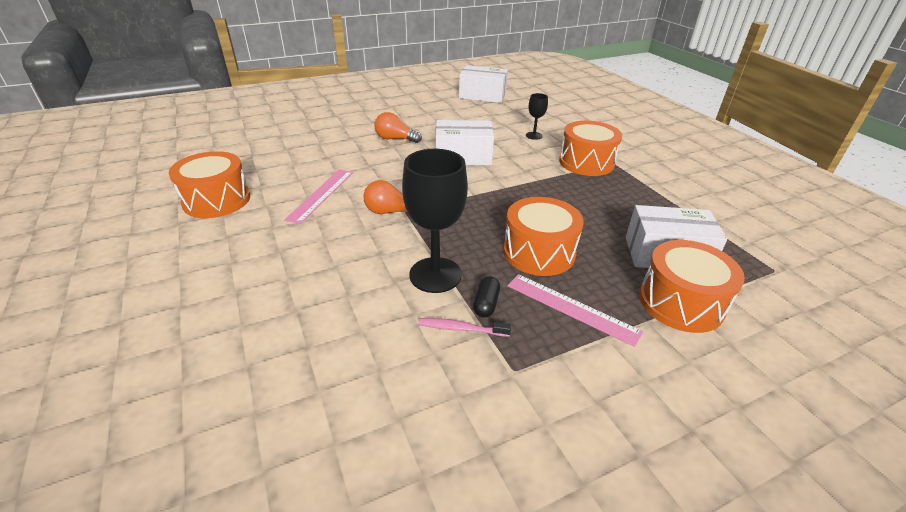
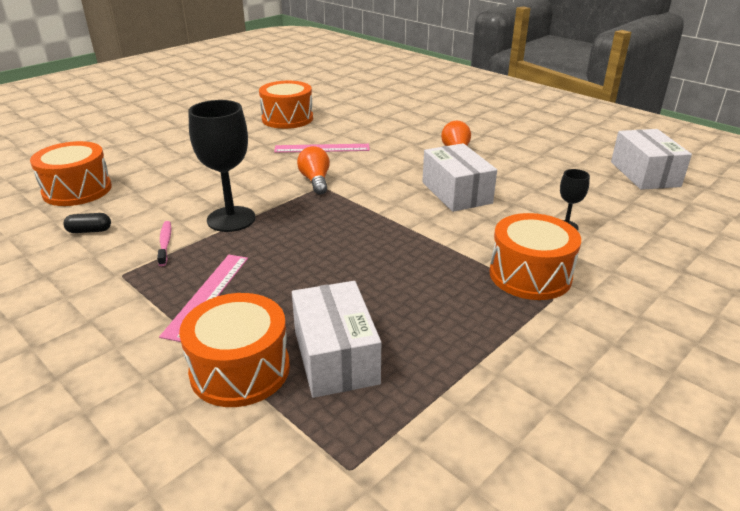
camera: 70 degrees right, 5 degrees down
black capsule [473,276,500,317] -> black capsule moved to [63,213,111,233]
orange drum [503,197,584,276] -> orange drum moved to [30,141,112,206]

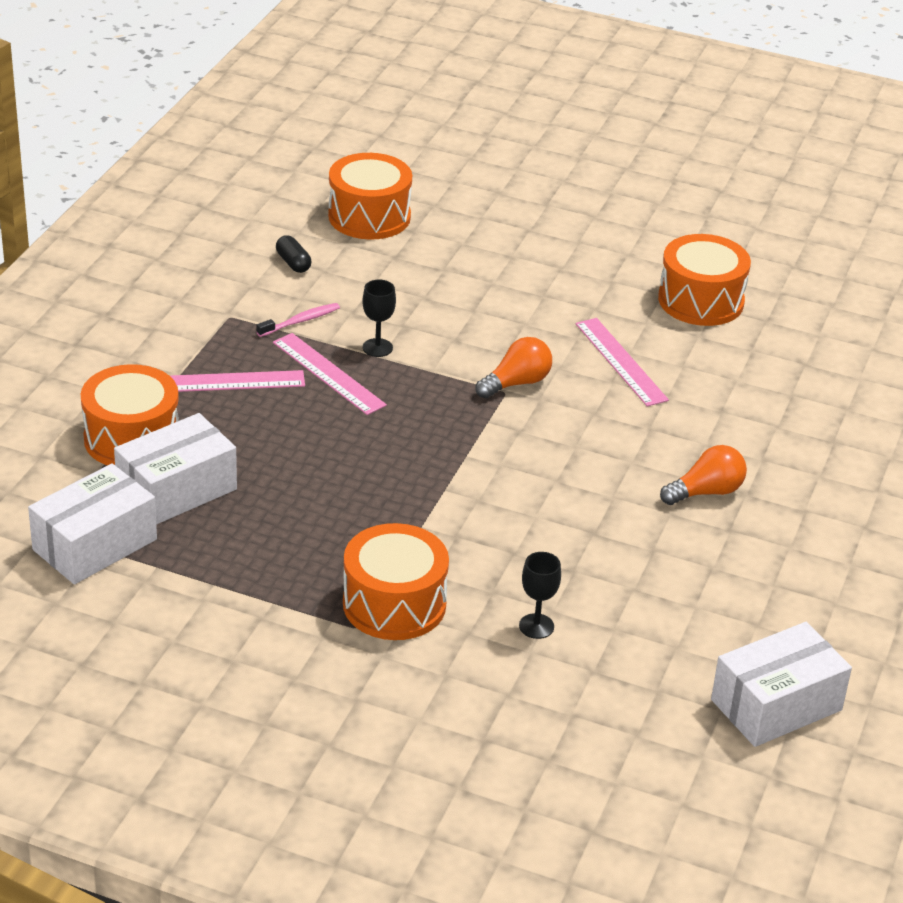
camera: 65 degrees right, 5 degrees up
black goblet [188,100,256,232] -> black goblet [362,280,396,357], size x0.50
white box [422,143,497,212] -> white box moved to [28,463,157,584]
none -> pink ruler [273,333,387,415]

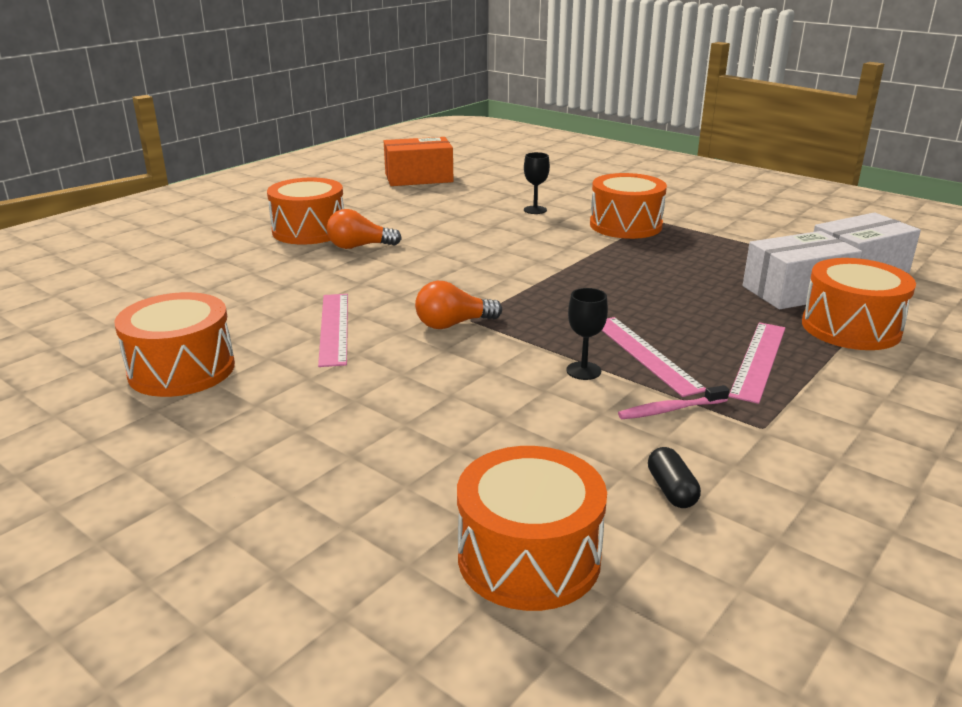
camera: 160 degrees left, 10 degrees down
pink ruler [170,370,305,392] -> pink ruler turned 75 degrees counterclockwise [728,322,785,404]
white box [711,622,852,747] -> orange box [384,137,453,186]
none -> orange drum [267,178,344,244]

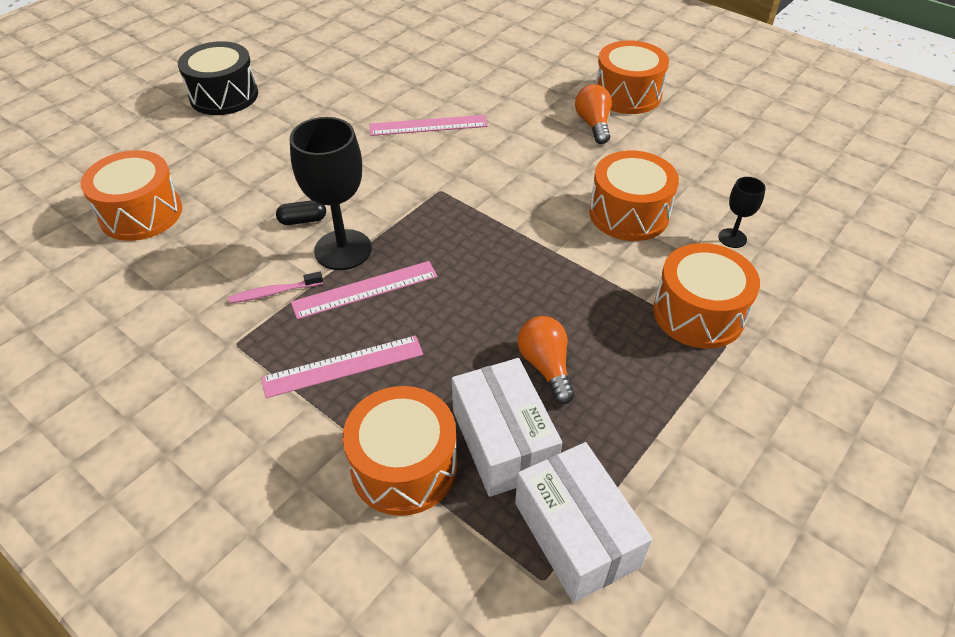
camera: 90 degrees right, 20 degrees up
orange drum [114,292,235,397] -> orange drum moved to [589,151,679,241]
orange box [384,137,453,186] -> none
orange light bulb [415,281,502,329] -> orange light bulb moved to [518,316,575,404]
black goblet [566,288,608,380] -> black goblet [289,117,372,270], size x2.02
pink toothbrush [618,385,729,419] -> pink toothbrush turned 90 degrees counterclockwise [228,272,323,303]
black capsule [648,447,701,508] -> black capsule moved to [276,200,326,225]
pink ruler [728,322,785,404] -> pink ruler turned 45 degrees counterclockwise [261,335,423,398]
none -> black drum [178,41,258,115]

